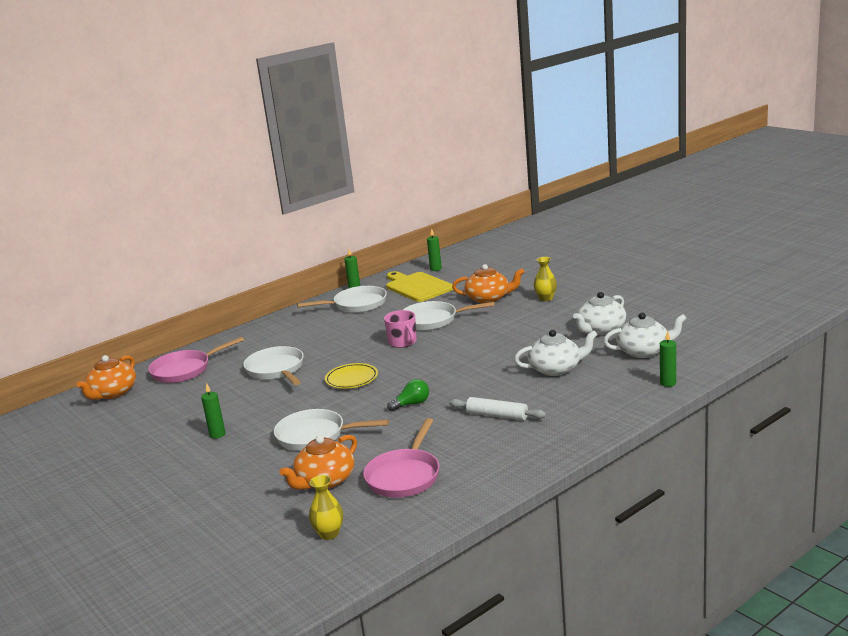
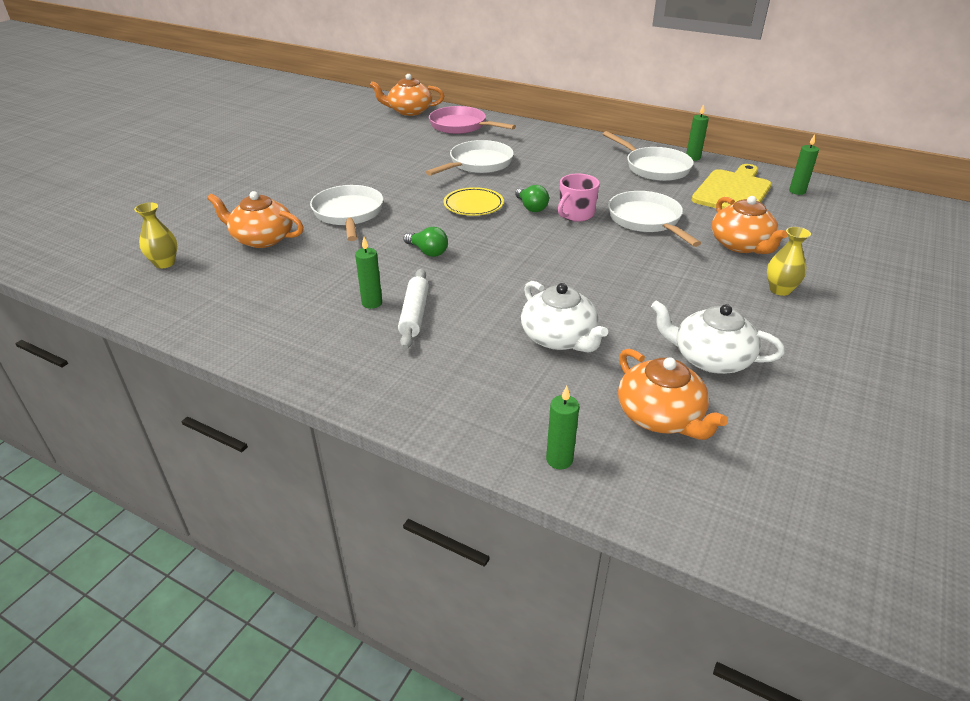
camera: 65 degrees right, 15 degrees up
green candle [201,383,225,439] -> green candle moved to [355,237,382,309]
pink pan [363,418,440,498] -> none
white teapot [603,312,687,358] -> orange teapot [618,349,728,440]
none -> green light bulb [515,185,549,212]

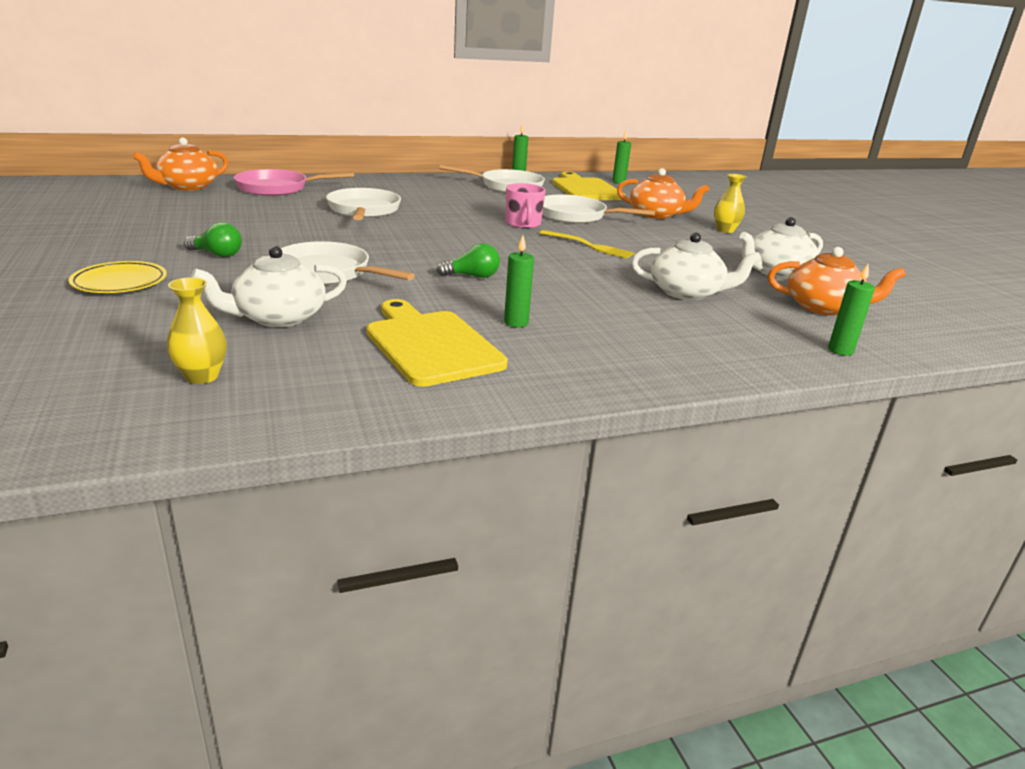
camera: 50 degrees left, 10 degrees down
orange teapot [207,191,303,248] -> white teapot [191,246,347,327]
white rolling pin [398,269,429,349] -> none
yellow plate [444,187,504,216] -> yellow plate moved to [69,261,167,293]
green light bulb [515,185,549,212] -> green light bulb moved to [184,222,242,257]
none -> yellow cutting board [366,299,508,387]
none -> yellow fork [540,230,635,259]

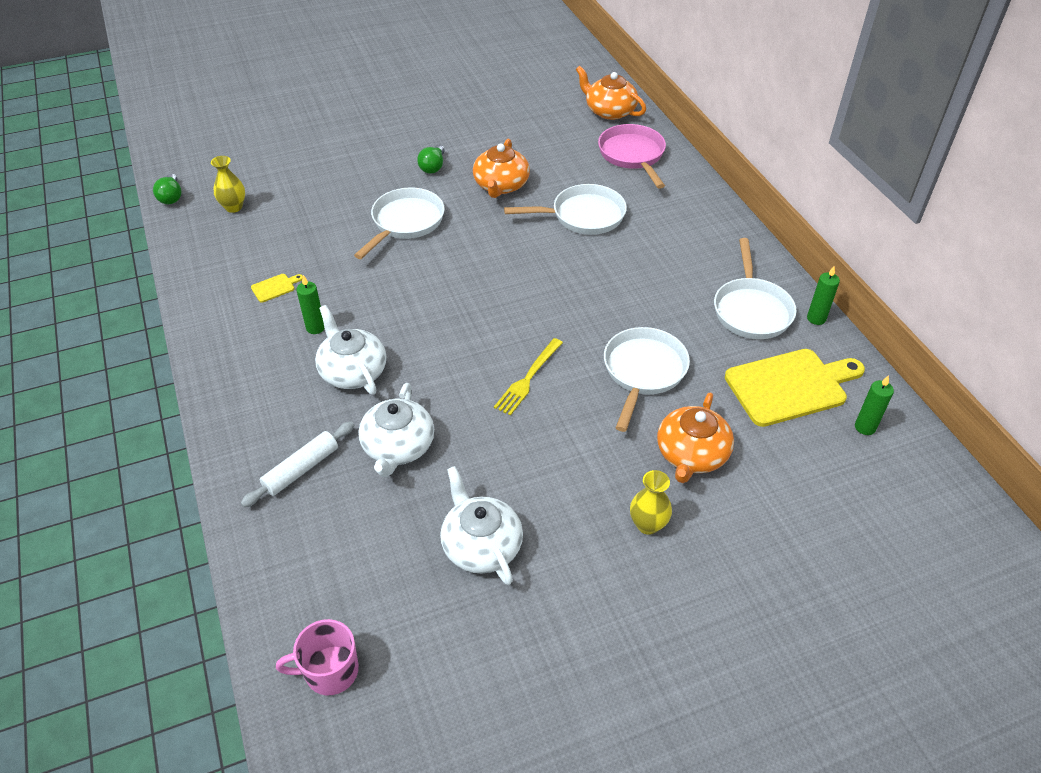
camera: 90 degrees right, 20 degrees up
yellow plate [69,261,167,293] -> none
white teapot [191,246,347,327] -> white teapot moved to [315,305,386,395]
yellow cutting board [366,299,508,387] -> yellow cutting board [251,274,303,303], size x0.40
green light bulb [436,243,500,278] -> green light bulb moved to [153,174,182,204]
pink mug [506,183,546,229] -> pink mug moved to [276,619,359,696]
orange teapot [768,247,906,316] -> orange teapot moved to [473,139,530,198]
green candle [828,264,875,356] -> none
none -> white rolling pin [241,422,355,507]

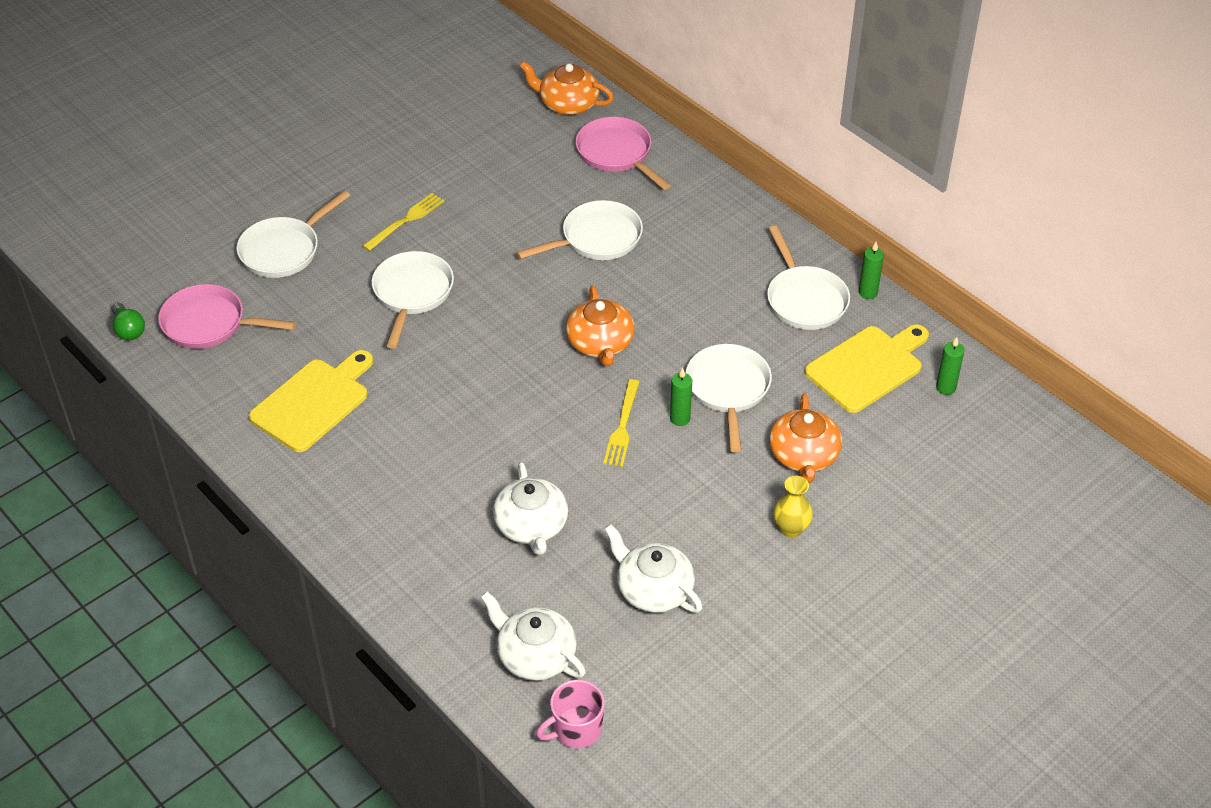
camera: 20 degrees left, 0 degrees up
yellow vase [211,156,245,213] -> pink pan [158,284,296,349]
white rolling pin [241,422,355,507] -> none
yellow cutting board [251,274,303,303] -> yellow cutting board [249,350,373,452], size x2.48
green candle [296,275,325,334] -> green candle moved to [670,368,692,426]
white teapot [315,305,386,395] -> white teapot moved to [481,592,586,681]
green light bulb [417,145,445,173] -> yellow fork [363,193,445,251]
orange teapot [473,139,530,198] -> orange teapot moved to [566,286,635,366]
none -> white pan [236,190,350,278]

